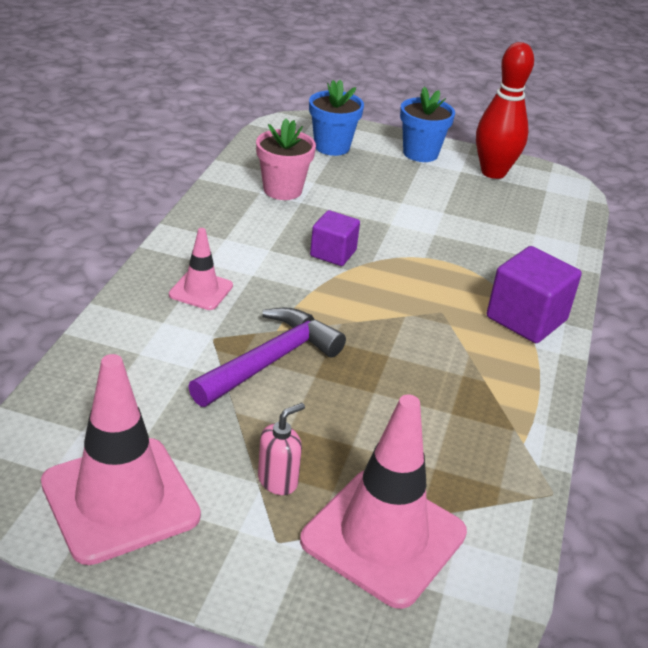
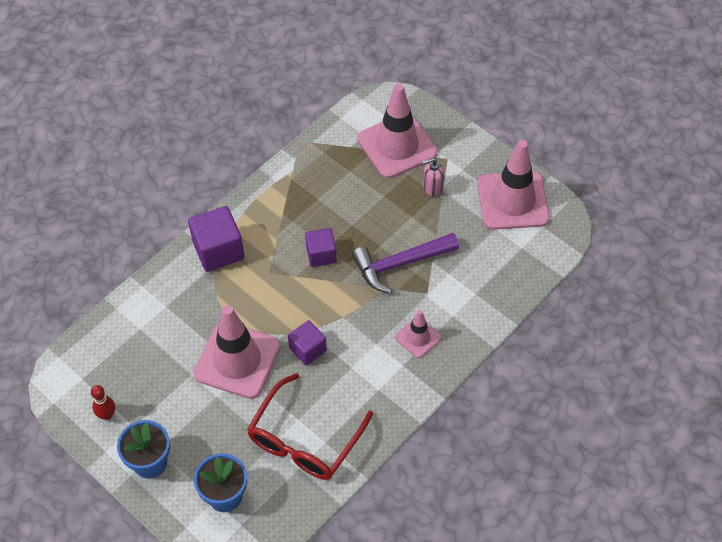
camera: 150 degrees left, 20 degrees up
pink flower pot [256,118,316,200] -> red glasses [247,373,373,480]
red bowling pin [476,42,534,179] -> red bowling pin [91,385,115,420], size x0.48
none -> pink traffic cone [193,305,281,399]
none -> purple cube [305,228,337,267]

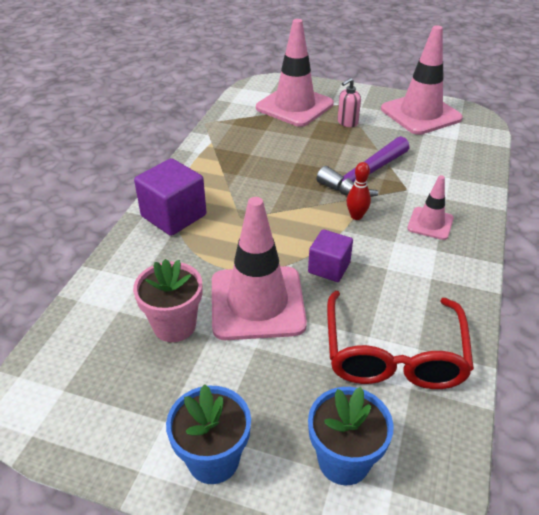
camera: 25 degrees left, 15 degrees down
red bowling pin [91,385,115,420] -> red bowling pin moved to [346,162,371,220]
purple cube [305,228,337,267] -> none
none -> pink flower pot [133,259,203,342]

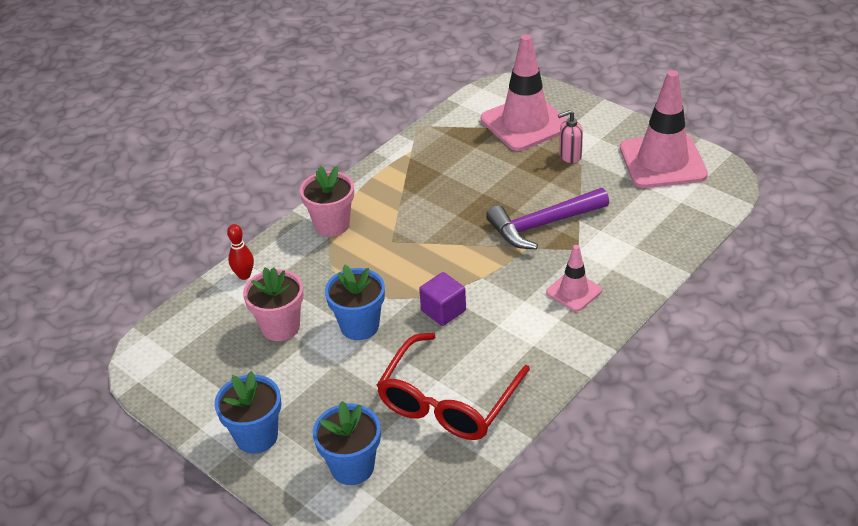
camera: 25 degrees right, 0 degrees up
purple cube [134,158,206,236] -> pink flower pot [300,166,354,237]
pink traffic cone [212,197,307,340] -> blue flower pot [325,265,385,340]
red bowling pin [346,162,371,220] -> red bowling pin moved to [227,224,254,280]

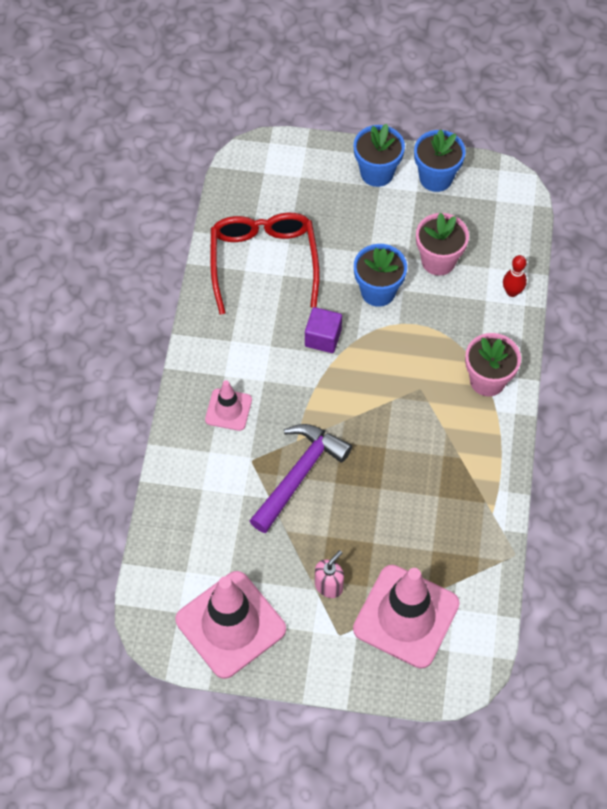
camera: 145 degrees right, 20 degrees up
blue flower pot [313,401,381,485] -> blue flower pot moved to [414,130,466,192]

